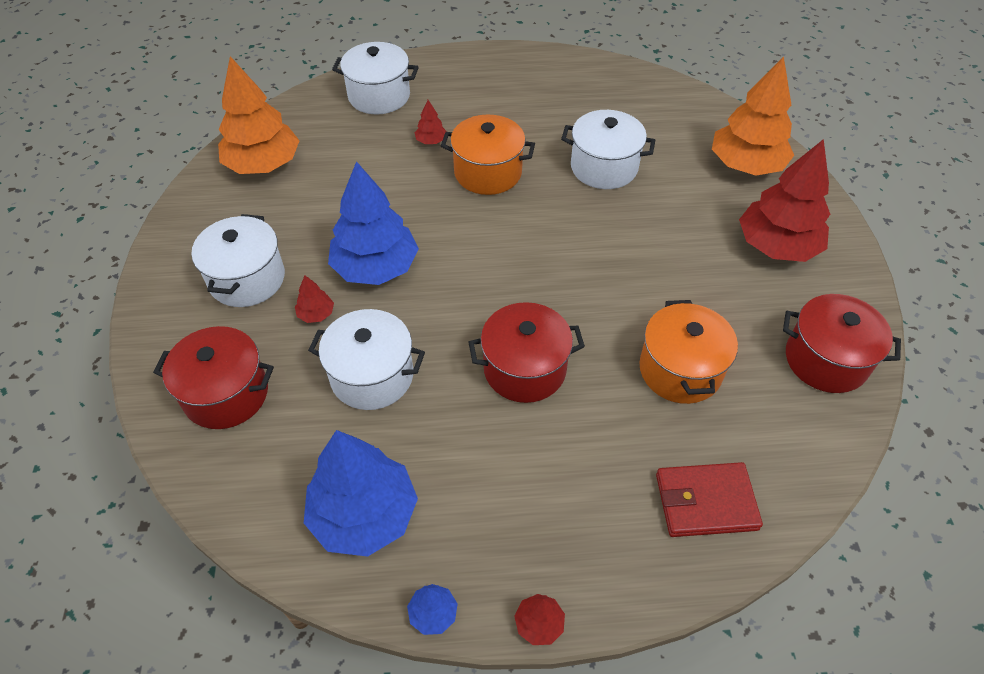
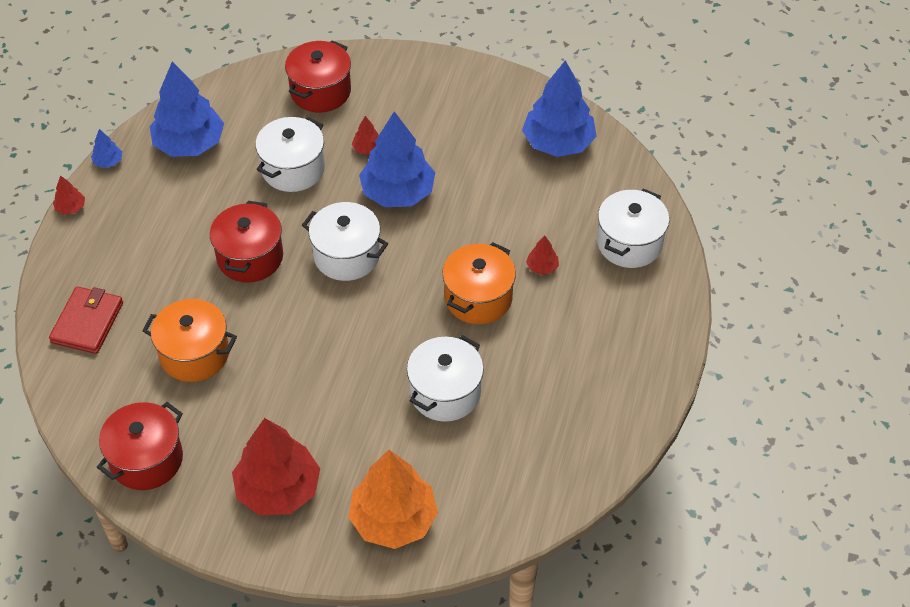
camera: 110 degrees right, 0 degrees up
white pot [191,214,285,307] -> white pot moved to [302,202,388,281]
orange tree [218,56,300,174] -> blue tree [522,60,597,157]

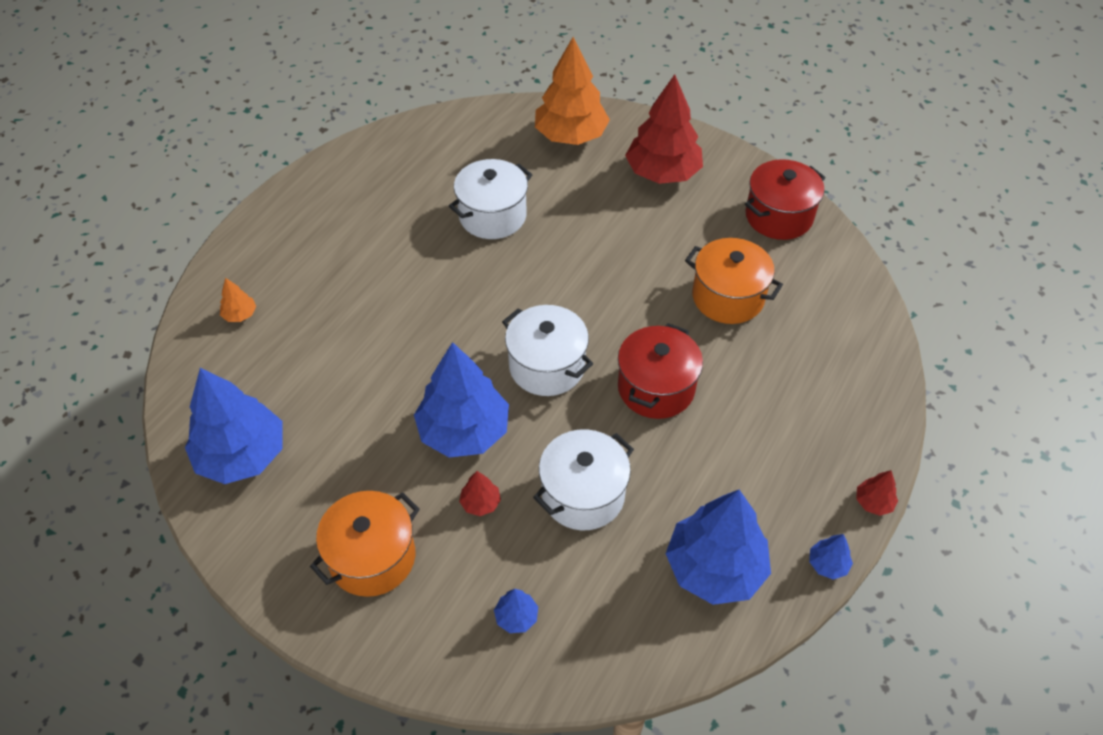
camera: 165 degrees left, 0 degrees up
red wallet [49,286,123,354] -> none
red pot [285,41,351,112] -> blue tree [494,589,538,633]
orange pot [442,242,516,324] -> orange pot moved to [310,491,420,597]
red tree [526,236,559,275] -> none
white pot [597,188,669,268] -> orange tree [220,278,256,322]

